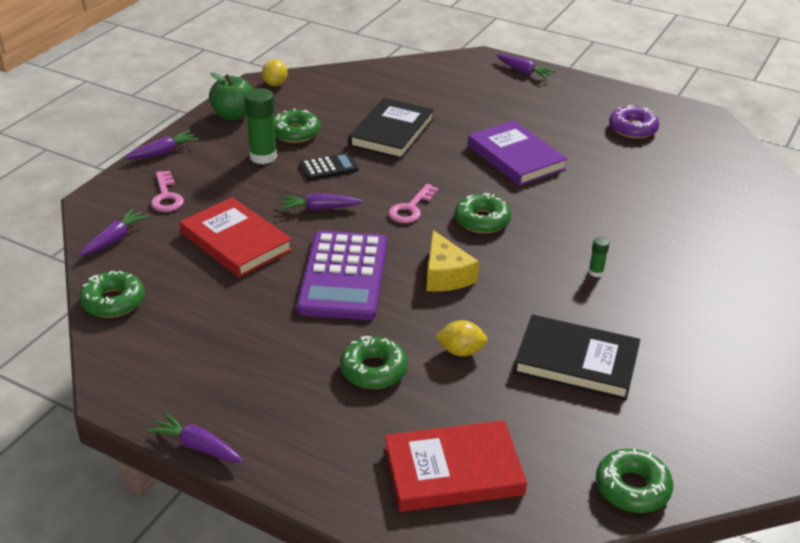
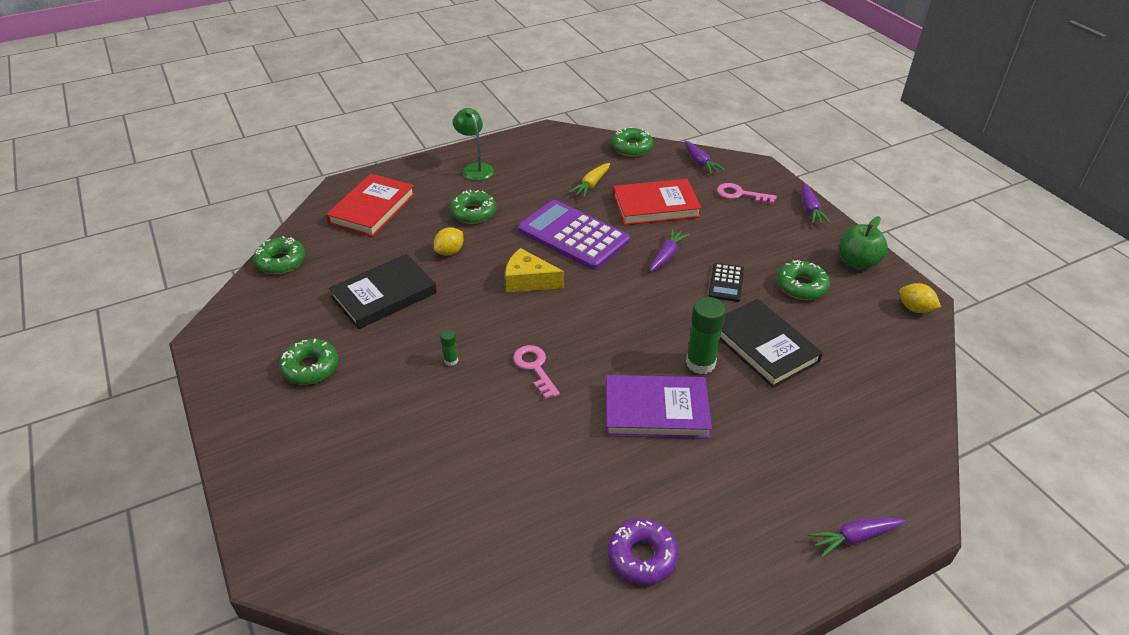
camera: 125 degrees right, 5 degrees up
purple carrot [147,412,243,463] -> none
green glue stick [244,88,277,164] -> green glue stick moved to [686,297,726,374]
pink key [388,184,438,223] -> pink key moved to [513,345,560,399]
green donut [455,193,511,233] -> green donut moved to [279,339,338,385]
none -> green lamp [453,108,494,181]
none -> yellow carrot [569,163,610,198]

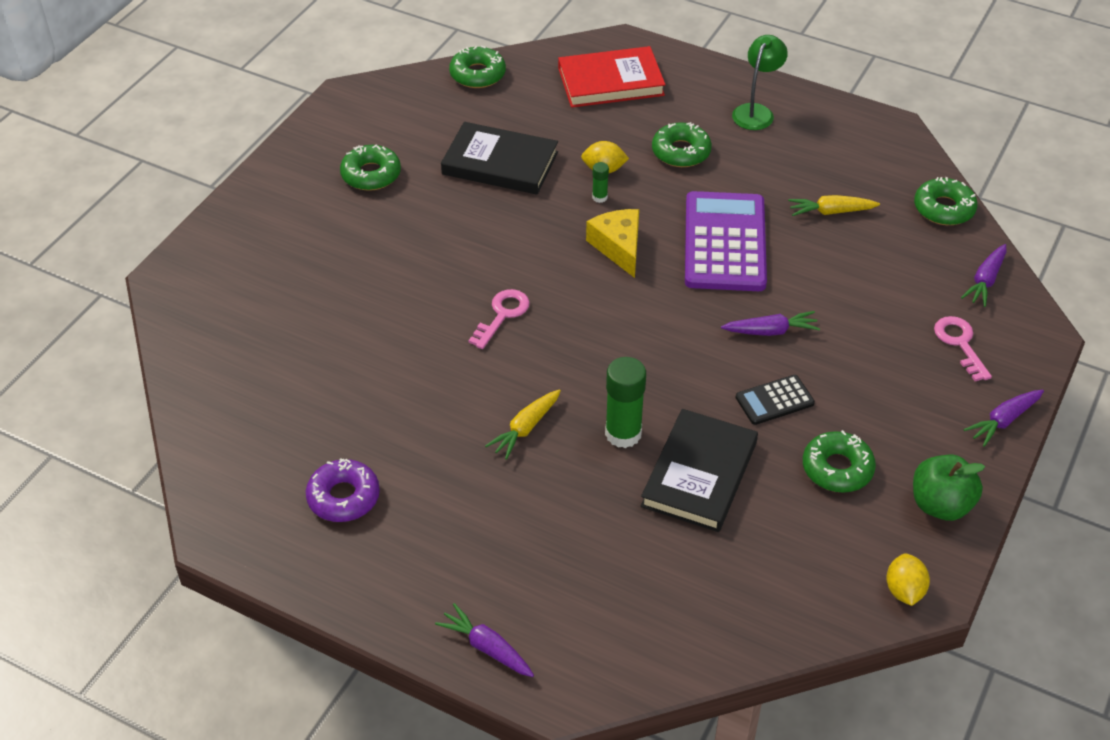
camera: 55 degrees right, 5 degrees up
green glue stick [440,329,458,366] -> green glue stick moved to [592,162,609,203]
purple book [606,375,712,439] -> yellow carrot [485,389,561,460]
red book [613,179,702,225] -> none

